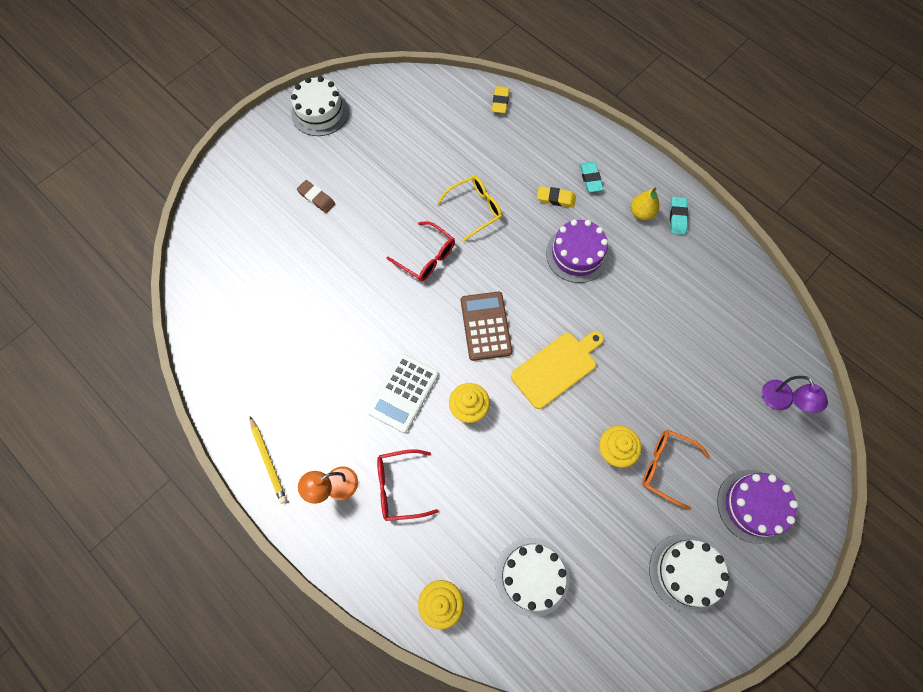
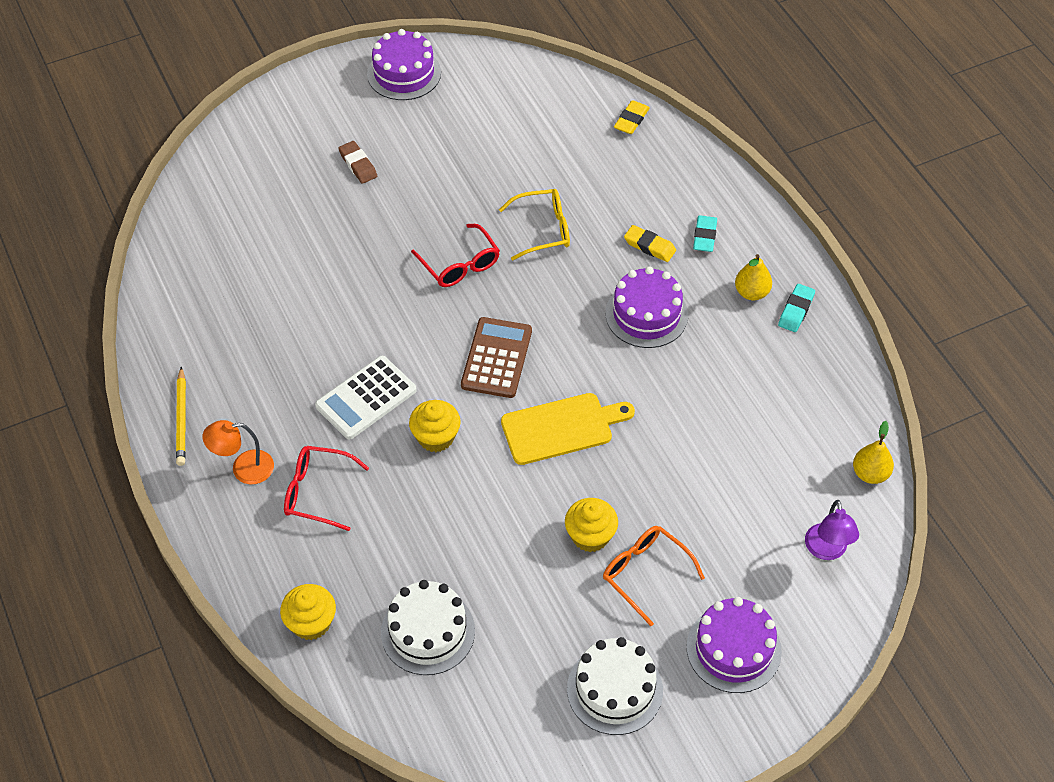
camera: 20 degrees right, 15 degrees down
white cake [291,76,349,136] -> purple cake [367,29,441,100]
none -> yellow pear [853,421,894,484]

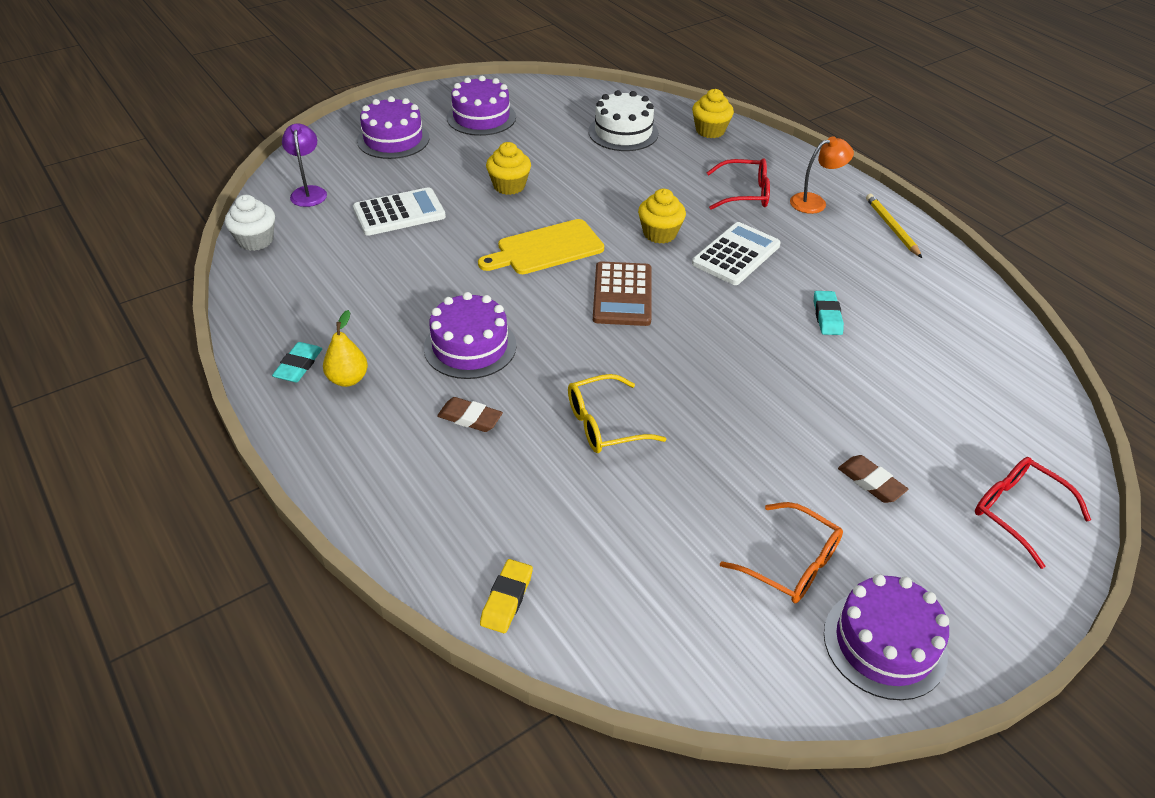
camera: 170 degrees right, 10 degrees down
red glasses [411,224,500,287] -> red glasses moved to [975,457,1091,569]
white cake [567,637,663,735] -> purple cake [447,76,516,136]
orange glasses [603,526,705,626] -> orange glasses moved to [720,502,843,603]
yellow eraser [624,225,676,262] -> brown eraser [437,397,503,432]
turquoise eraser [693,215,717,252] -> turquoise eraser moved to [814,291,844,335]
yellow pear [853,421,894,484] -> white cupcake [225,195,275,251]
none -> white calculator [353,187,446,236]

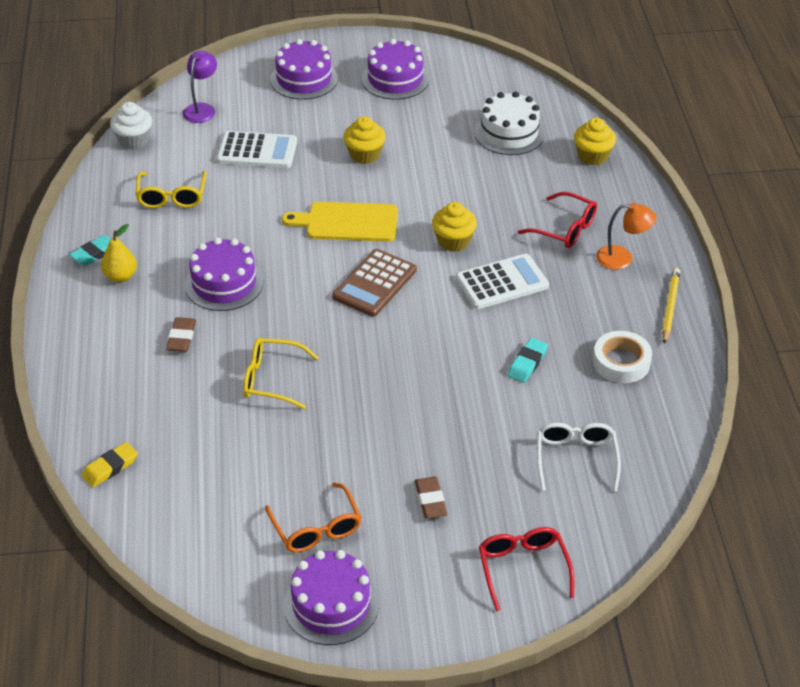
camera: 30 degrees right, 0 degrees up
brown eraser [437,397,503,432] -> brown eraser turned 45 degrees clockwise [166,317,196,352]
none -> yellow glasses [136,171,206,208]
none -> white glasses [537,423,621,491]
none -> white tape [593,331,652,383]

